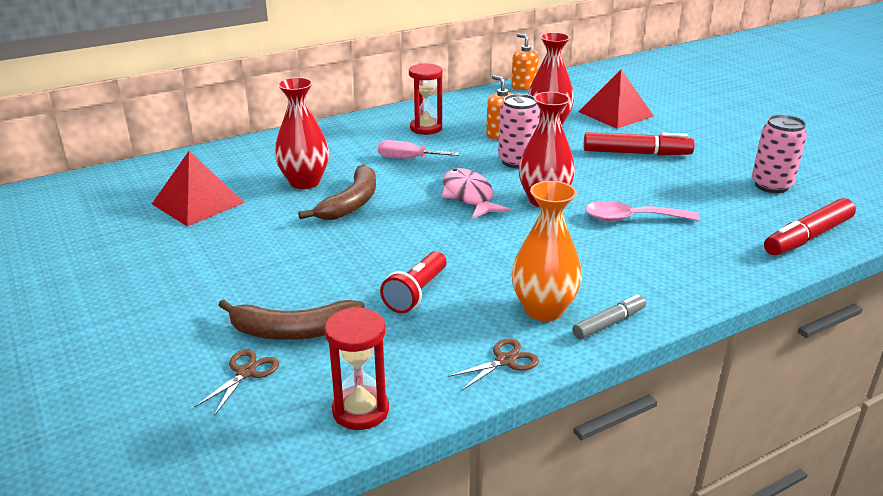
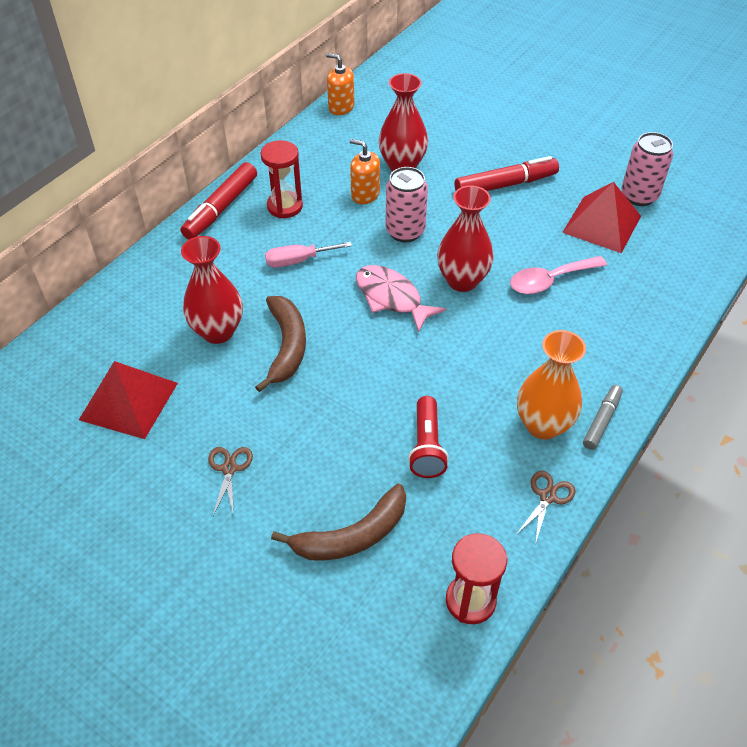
camera: 25 degrees left, 20 degrees up
brown scissors [194,349,279,416] -> brown scissors moved to [208,447,253,516]
red pyramid [579,70,654,129] -> red pyramid moved to [562,182,641,253]
red marker [764,198,856,256] -> red marker moved to [181,162,257,240]

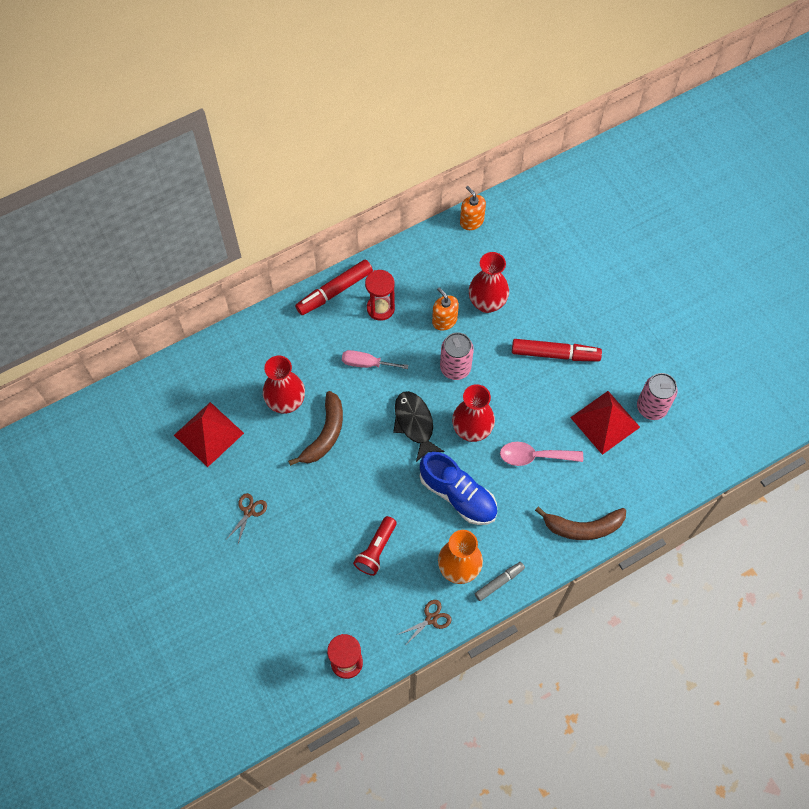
camera: 25 degrees right, 15 degrees up
brown banana [271,484,406,561] -> brown banana moved to [535,507,626,540]
pink fish [356,265,446,333] -> black fish [393,391,445,462]
none -> blue shoe [420,452,497,525]

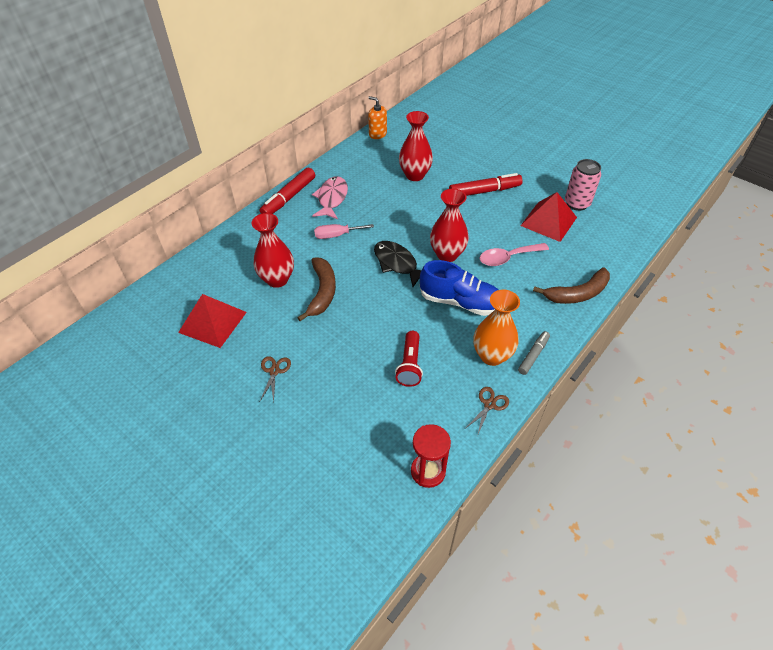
camera: 20 degrees left, 15 degrees down
red hourglass [365,270,395,321] -> pink fish [312,176,348,219]
orange soap dispenser [432,287,459,331] -> none
pink can [440,332,474,380] -> none

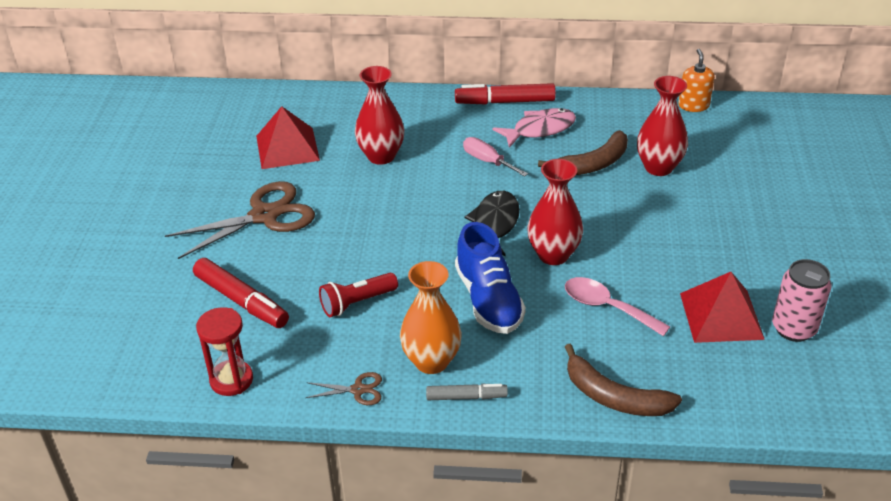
camera: 55 degrees right, 10 degrees down
brown scissors [260,356,291,403] -> brown scissors [165,181,315,259], size x2.22
brown banana [297,258,336,321] -> brown banana moved to [538,130,628,175]
red marker [449,173,522,196] -> red marker moved to [193,258,289,328]

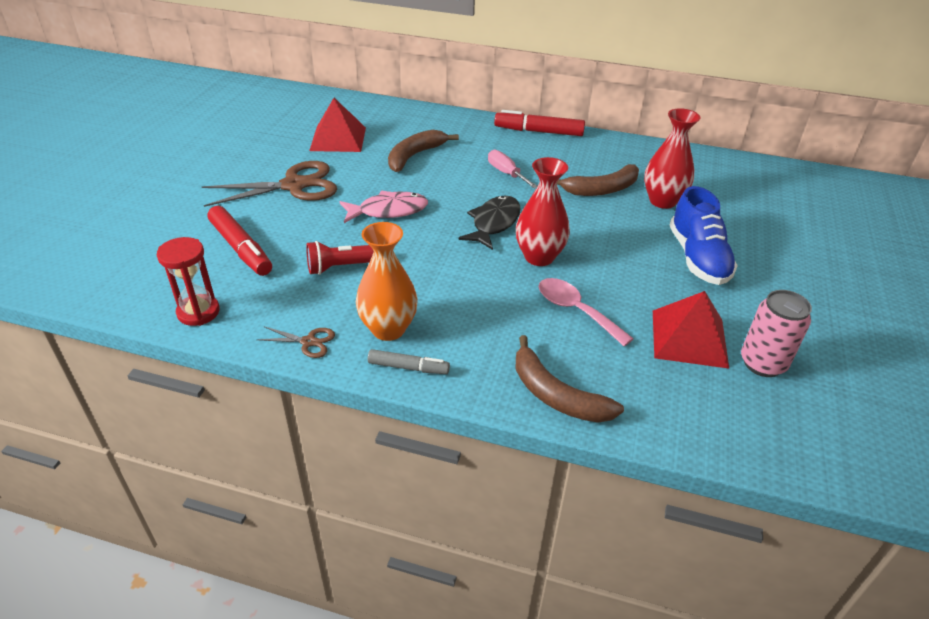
camera: 10 degrees right, 0 degrees up
red vase [355,66,404,165] -> brown banana [388,130,459,172]
blue shoe [455,222,526,334] -> blue shoe moved to [670,186,738,285]
pink fish [492,108,576,148] -> pink fish moved to [340,191,428,223]
orange soap dispenser [678,49,715,112] -> none

